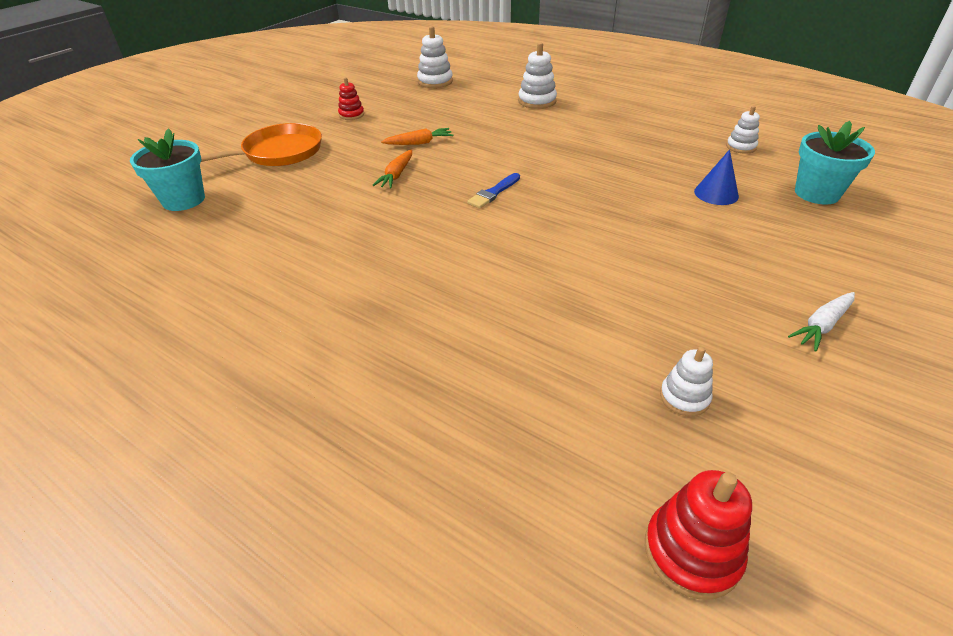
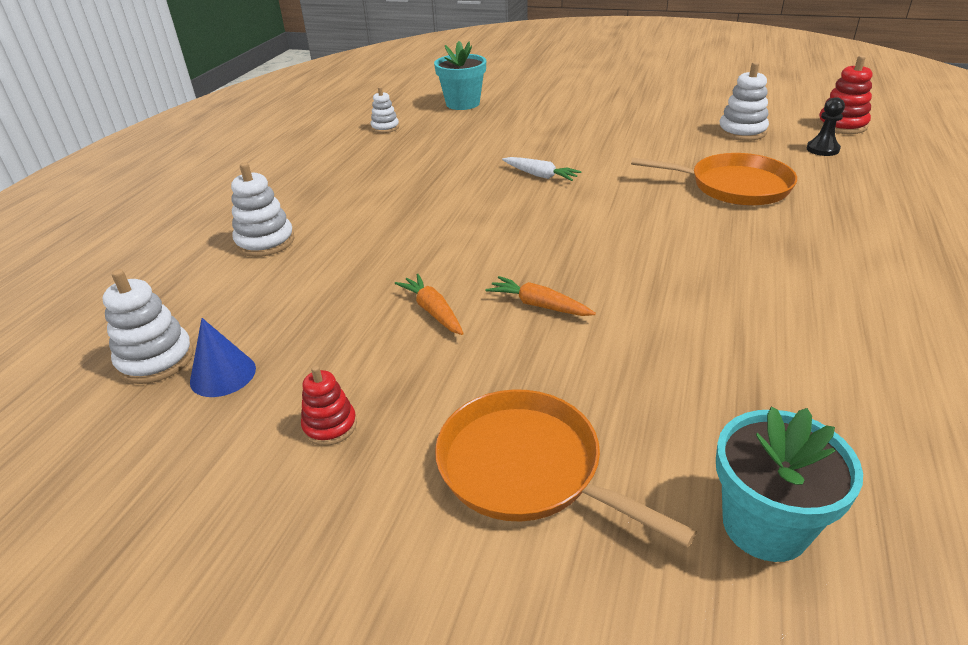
camera: 105 degrees left, 5 degrees down
orange carrot [373,150,412,188] -> orange carrot turned 150 degrees counterclockwise [486,276,596,316]
blue brush [467,173,520,209] -> none
white stacking toy [660,347,713,416] -> white stacking toy [718,62,769,141], size x1.55
blue cone [694,149,739,205] -> blue cone moved to [190,318,256,397]
white carrot [788,292,855,352] -> white carrot moved to [502,157,582,181]
none -> orange pan [631,153,797,206]
none -> black pawn [807,97,845,156]

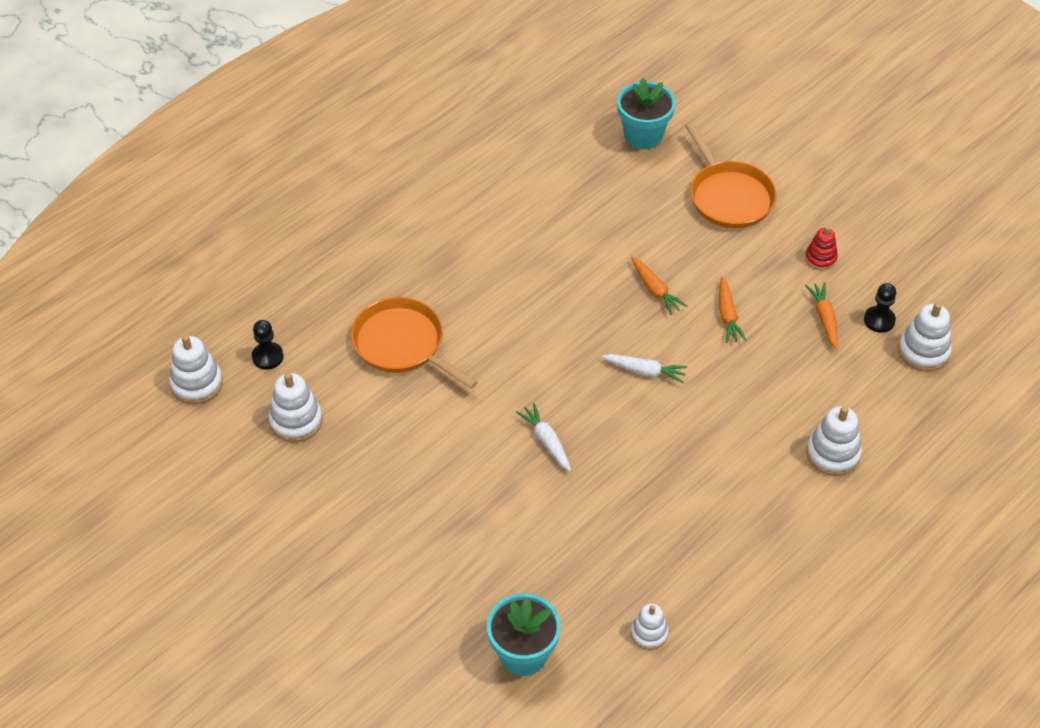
camera: 155 degrees left, 15 degrees up
blue cone [190,318,256,397] -> black pawn [864,283,896,333]
red stacking toy [817,55,872,134] -> white stacking toy [169,335,223,404]
none -> white carrot [601,354,688,383]
none -> orange carrot [805,282,838,349]

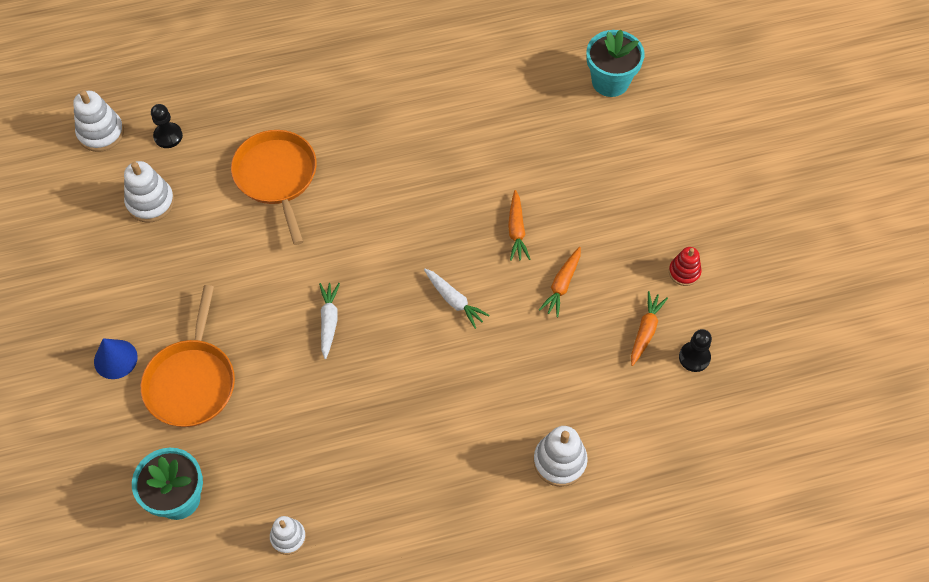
camera: 30 degrees right, 10 degrees up
orange pan [685,123,777,229] -> orange pan moved to [141,285,235,427]
white stacking toy [898,302,952,372] -> none
none -> blue cone [94,338,138,379]

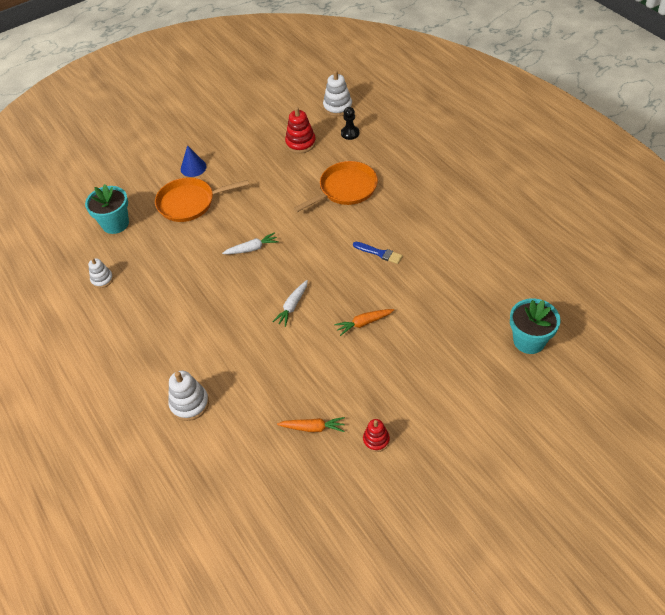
camera: 75 degrees right, 10 degrees down
white stacking toy [124,161,175,222] -> red stacking toy [285,107,316,153]
orange carrot [539,247,581,317] -> none
black pawn [679,329,712,372] -> none
none -> blue brush [353,242,403,264]

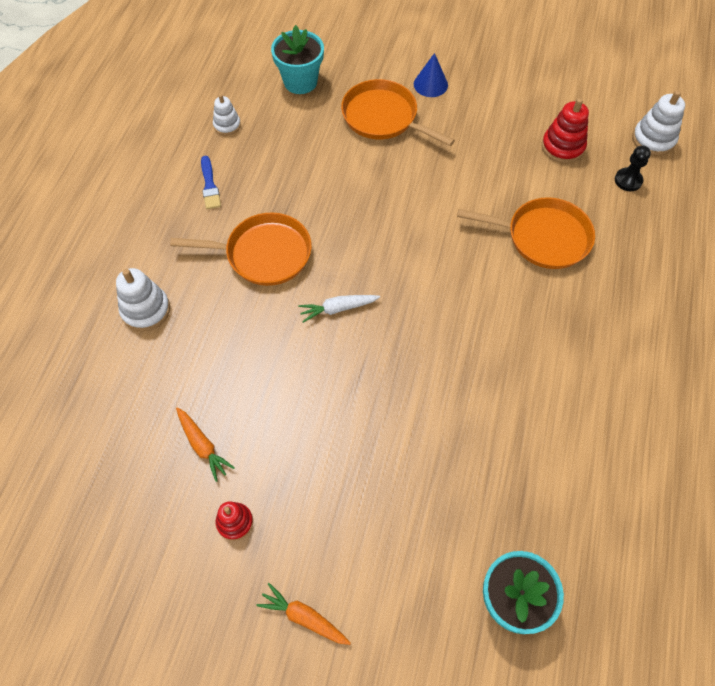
camera: 45 degrees right, 10 degrees up
white carrot [222,232,279,254] -> none
orange carrot [334,309,394,336] -> orange carrot moved to [256,583,351,645]
blue brush [353,242,403,264] -> blue brush moved to [201,156,221,209]
none -> orange pan [170,212,312,286]

